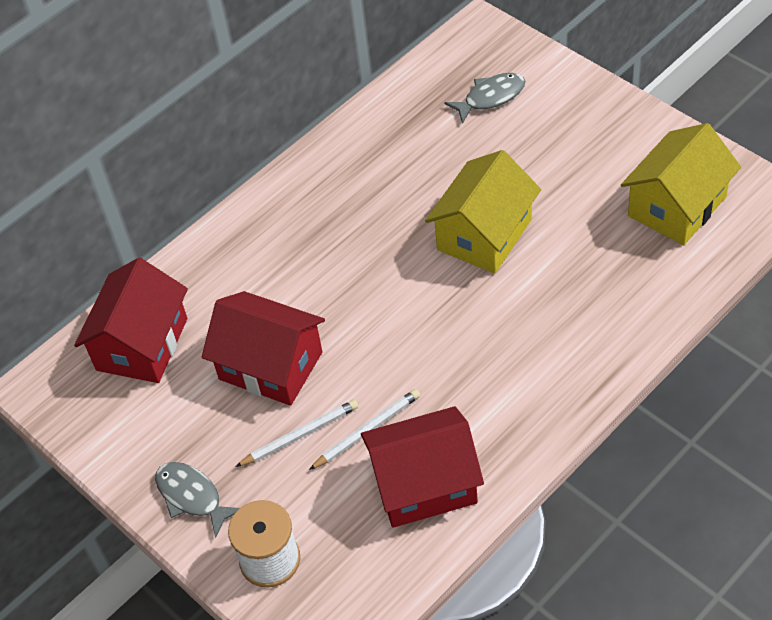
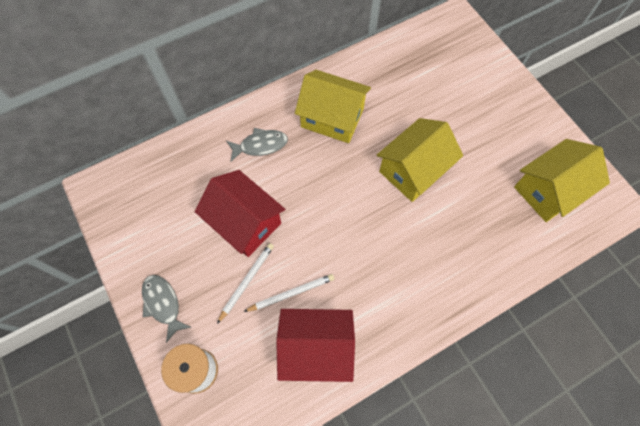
camera: 10 degrees right, 15 degrees up
red house [74,258,188,383] -> none
white pencil [235,400,358,467] -> white pencil turned 45 degrees counterclockwise [217,243,274,324]
grey fish [444,73,525,124] -> grey fish moved to [226,128,288,162]
none -> yellow house [295,70,371,143]

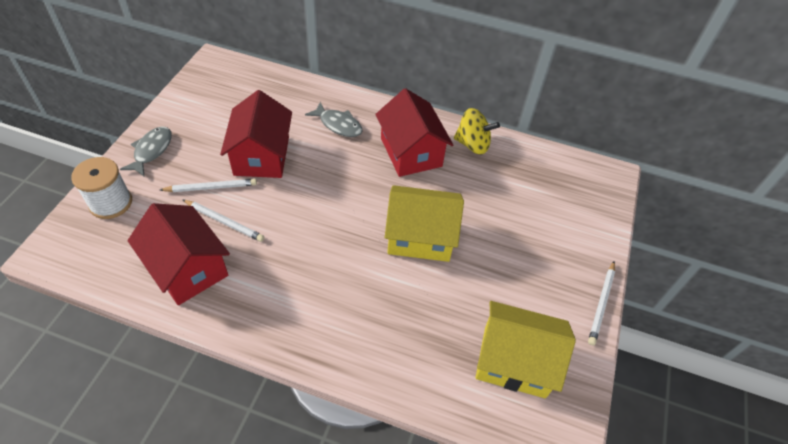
camera: 45 degrees right, 15 degrees down
yellow house [295,70,371,143] -> red house [376,88,453,177]
none -> yellow spinning top [454,108,500,154]
none -> white pencil [588,261,615,345]

